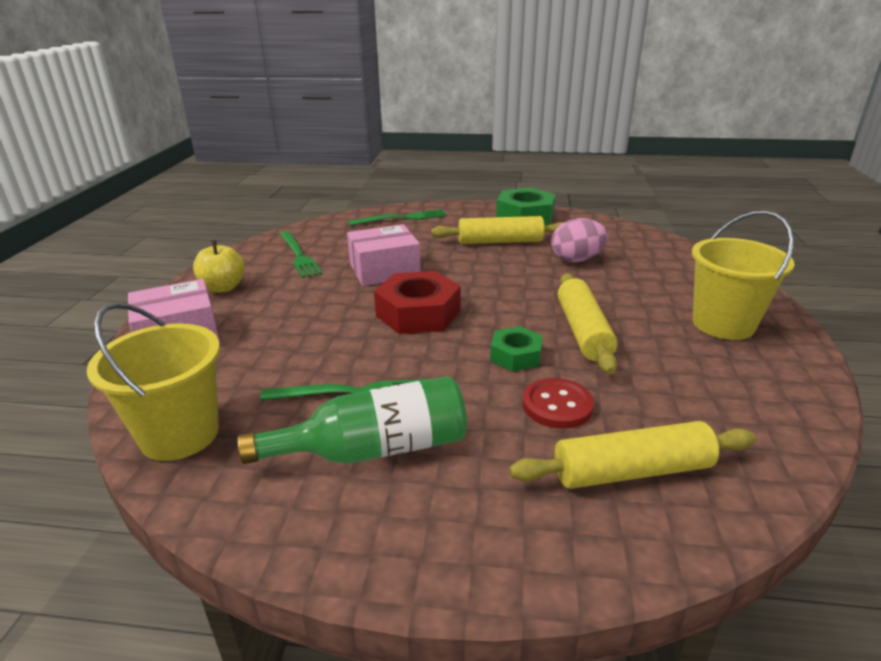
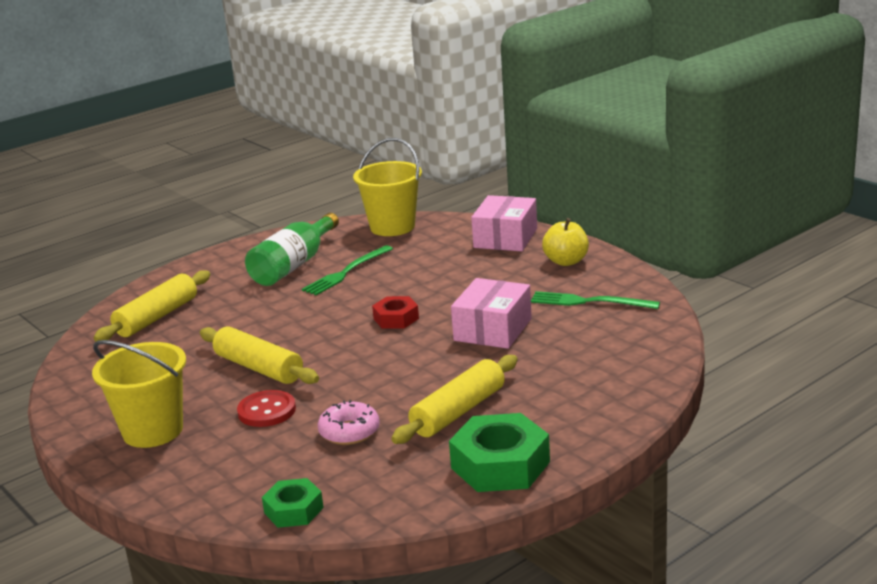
camera: 135 degrees right, 5 degrees down
green fork [348,209,447,226] -> none
red nut [374,271,461,334] -> red nut [372,296,419,329], size x0.58
green nut [490,326,543,372] -> green nut moved to [262,478,324,528]
red button [523,378,594,429] -> red button moved to [237,390,296,427]
pink egg [551,218,608,262] -> pink donut [318,400,380,445]

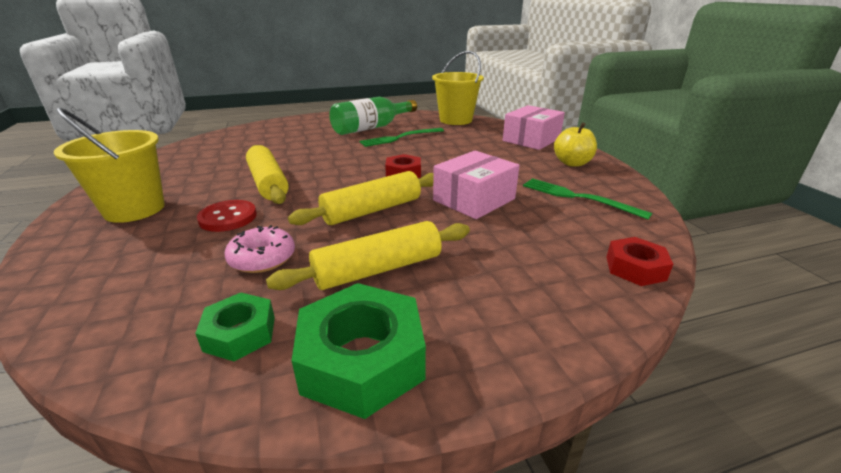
camera: 20 degrees right, 5 degrees up
yellow rolling pin [94,270,210,342] -> yellow rolling pin moved to [288,171,434,225]
green nut [262,478,324,528] -> green nut moved to [195,293,275,361]
none -> red nut [606,237,673,286]

